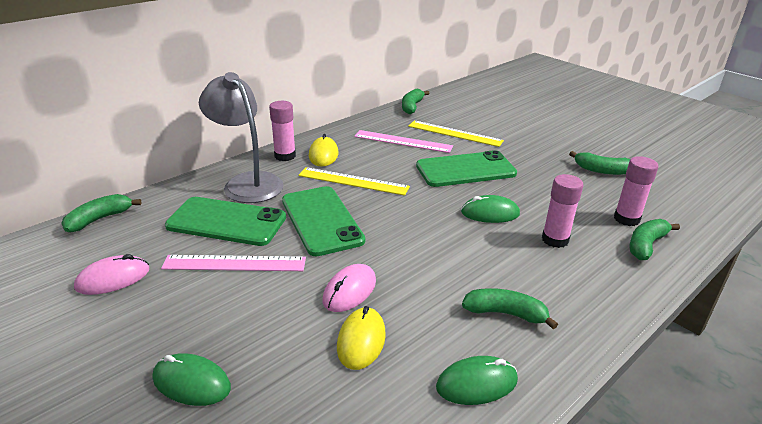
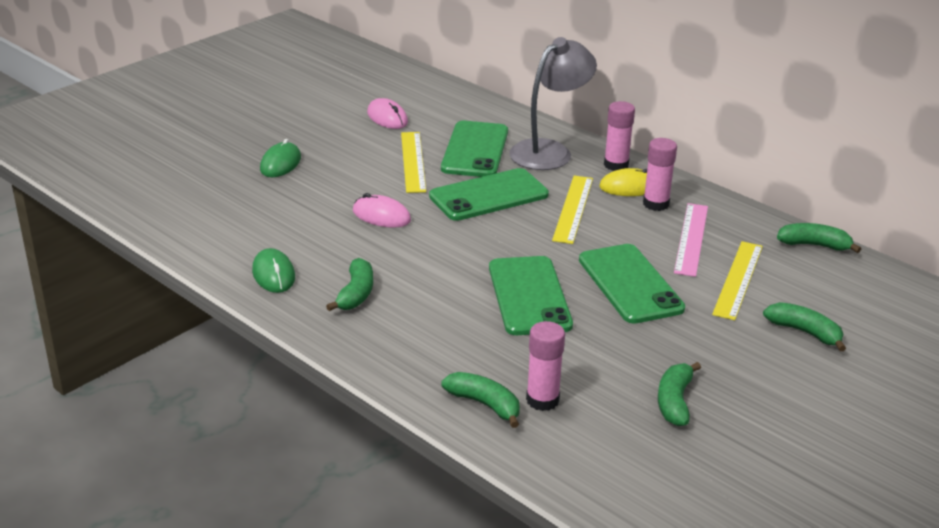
camera: 85 degrees right, 0 degrees up
green banana [61,194,141,232] -> green banana moved to [763,302,846,352]
pink ruler [161,255,306,271] -> yellow ruler [401,132,426,193]
yellow mouse [337,306,386,370] -> none
green mouse [461,195,520,223] -> green phone [489,256,573,335]
pink glue stick [542,174,584,248] -> pink glue stick moved to [643,138,677,211]

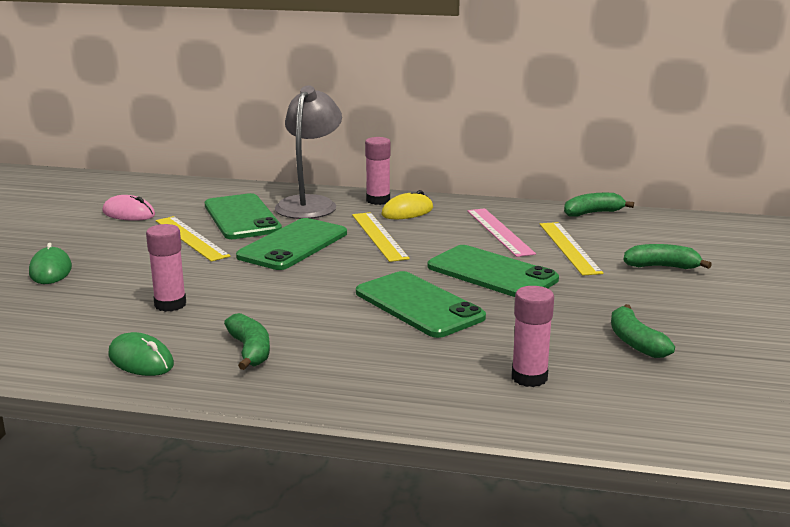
camera: 30 degrees left, 10 degrees down
pink mouse [353,193,411,228] -> none
green banana [441,372,520,428] -> none
pink glue stick [643,138,677,211] -> pink glue stick moved to [146,224,186,312]

